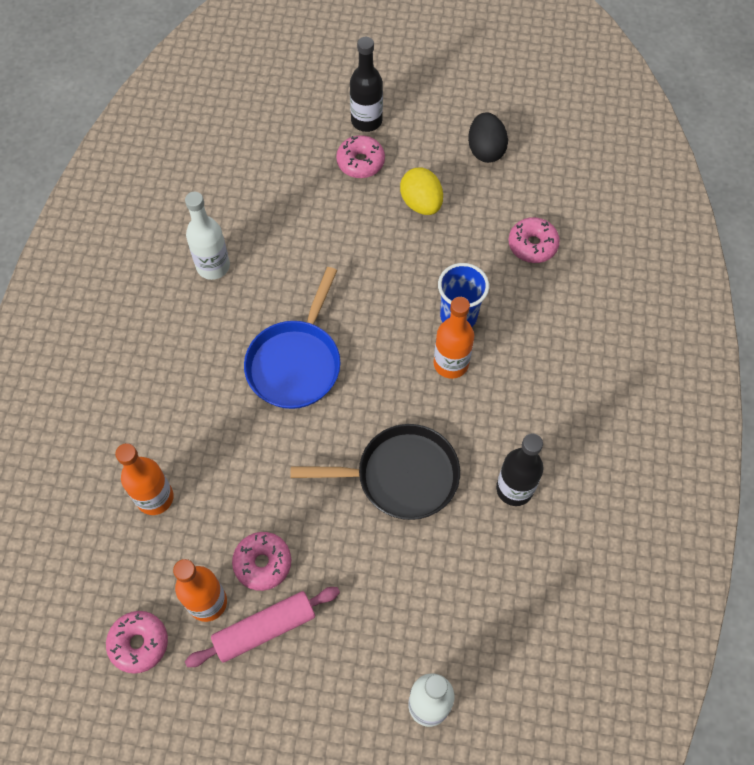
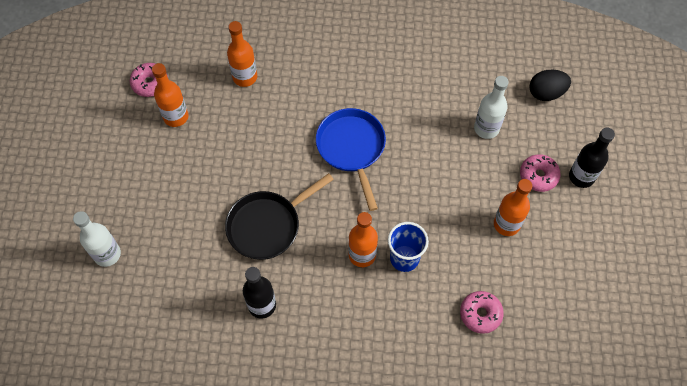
camera: 85 degrees right, 0 degrees up
white bottle [185,192,230,280] -> white bottle moved to [474,76,509,139]
pink rolling pin [185,587,340,667] -> none
pink donut [232,532,291,591] -> none
blue pan [244,267,340,409] -> blue pan turned 60 degrees clockwise [316,108,386,211]
black pan [291,424,460,520] -> black pan turned 60 degrees clockwise [225,173,334,260]
yellow egg [400,167,443,215] -> orange bottle [494,179,532,236]
black egg [468,112,508,163] -> black egg moved to [529,70,571,101]

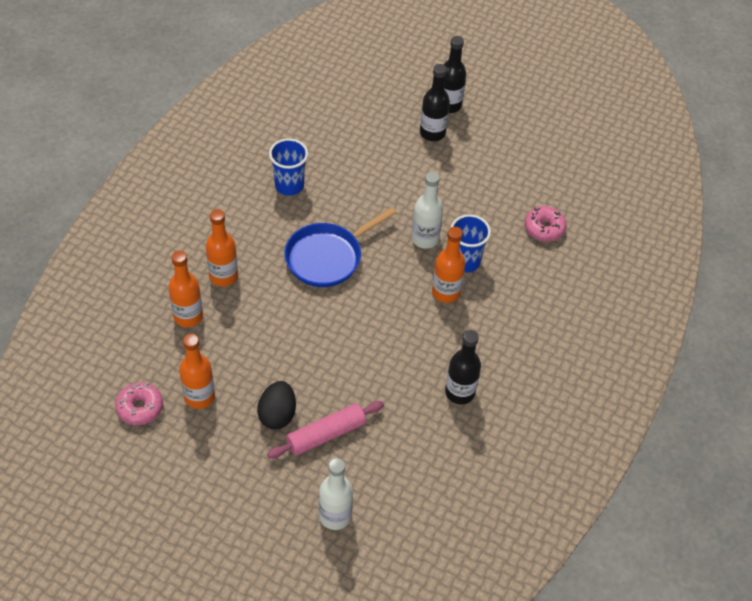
camera: 70 degrees left, 10 degrees down
black pan [225,173,334,260] -> none
blue pan [316,108,386,211] -> blue pan turned 45 degrees counterclockwise [284,207,397,287]
white bottle [474,76,509,139] -> white bottle moved to [411,172,443,249]
orange bottle [494,179,532,236] -> orange bottle moved to [206,209,238,287]
pink donut [520,154,561,192] -> black bottle [420,64,450,141]
black egg [529,70,571,101] -> black egg moved to [257,381,296,429]
none -> pink rolling pin [267,401,384,459]
none -> blue cup [269,138,308,196]

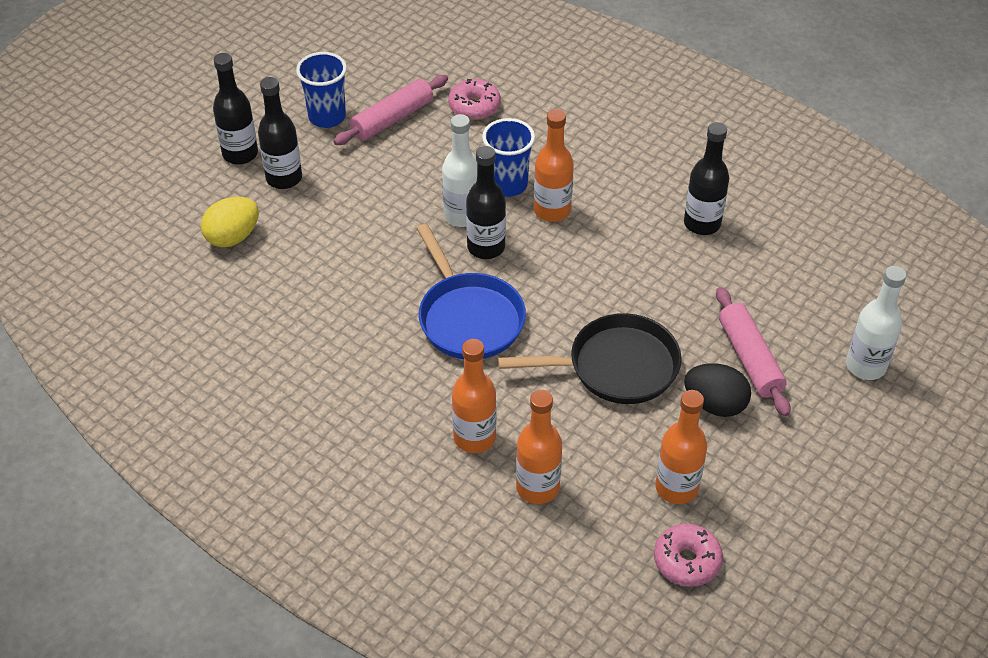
camera: 75 degrees left, 5 degrees down
blue cup [269,138,308,196] -> blue cup moved to [296,52,347,128]
none -> yellow egg [201,197,259,247]
none -> pink rolling pin [333,75,448,145]
none -> black bottle [466,146,506,259]
none -> black pan [498,313,682,404]

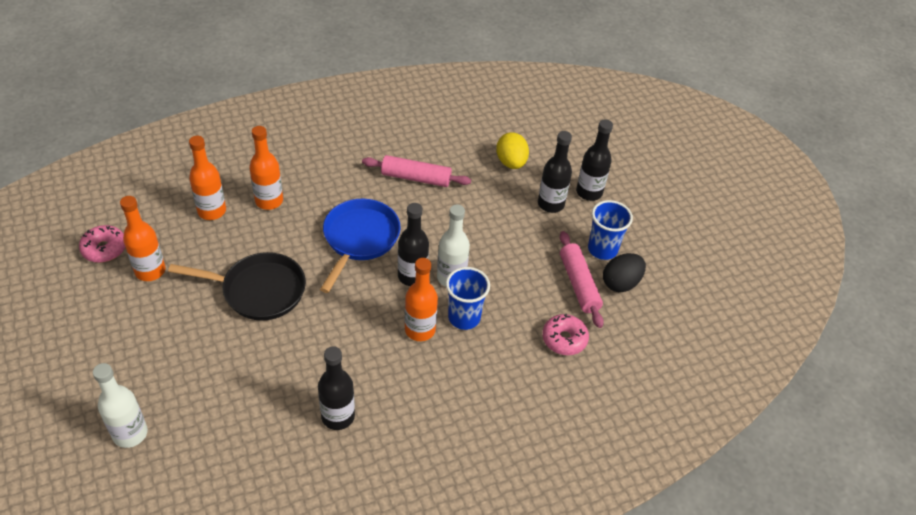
camera: 115 degrees right, 0 degrees up
blue pan [416,224,526,359] -> blue pan turned 105 degrees clockwise [320,199,401,293]
black pan [498,313,682,404] -> black pan turned 105 degrees counterclockwise [168,252,306,321]
black egg [684,363,751,417] -> black egg moved to [603,253,646,292]
pink rolling pin [716,287,791,416] -> pink rolling pin moved to [362,155,471,187]

